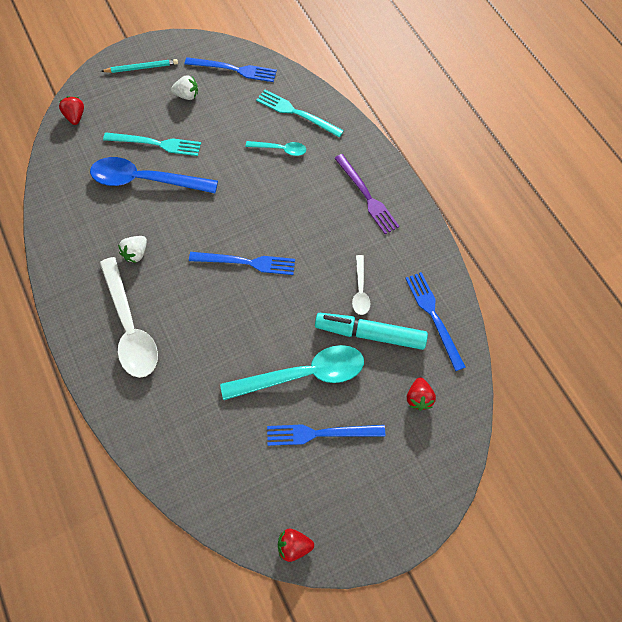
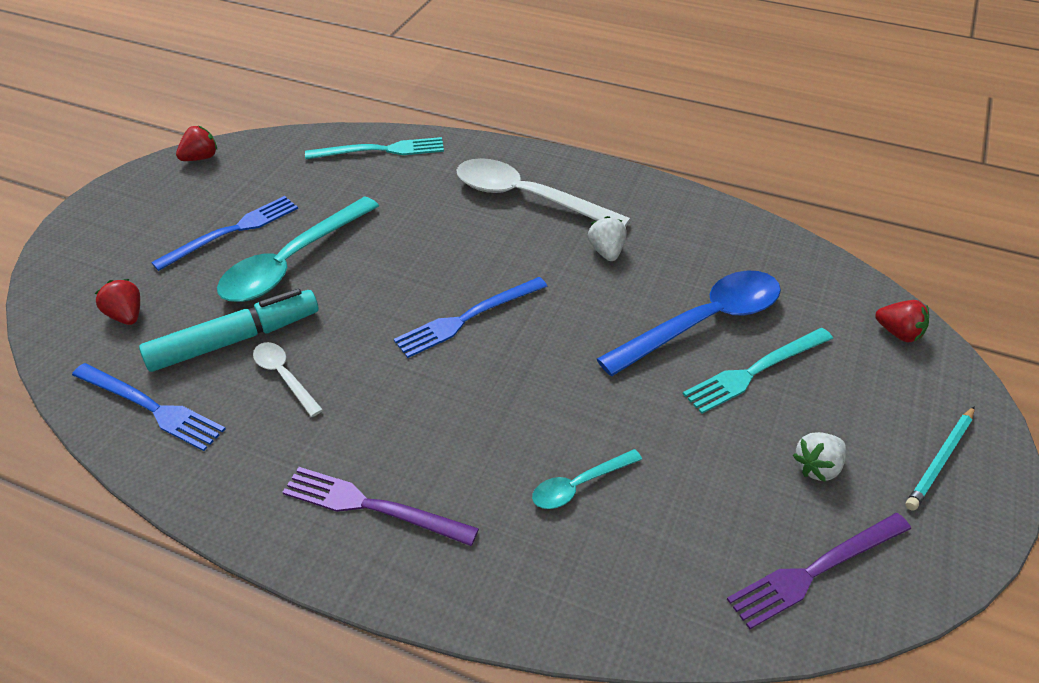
camera: 140 degrees right, 20 degrees down
blue fork [185,57,277,82] -> purple fork [727,513,911,629]
turquoise fork [256,90,344,137] -> turquoise fork moved to [305,137,444,159]

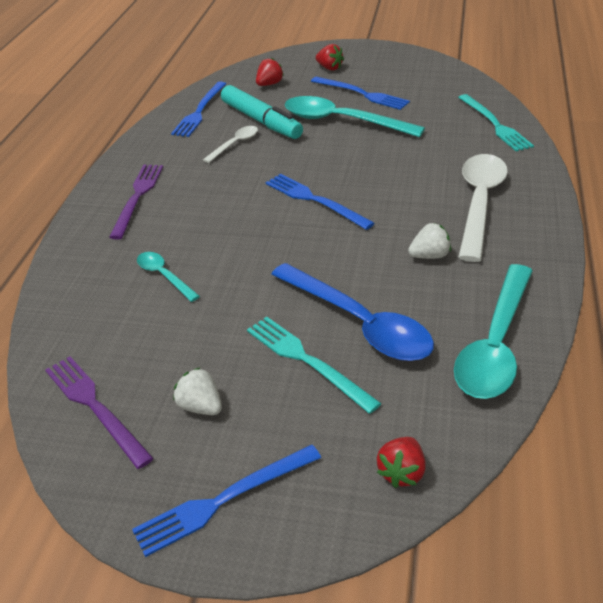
camera: 80 degrees right, 5 degrees down
red strawberry [176,126,217,161] -> red strawberry moved to [316,44,344,71]
turquoise pencil [906,406,975,511] -> blue fork [132,445,321,557]
none -> turquoise spoon [454,264,533,399]

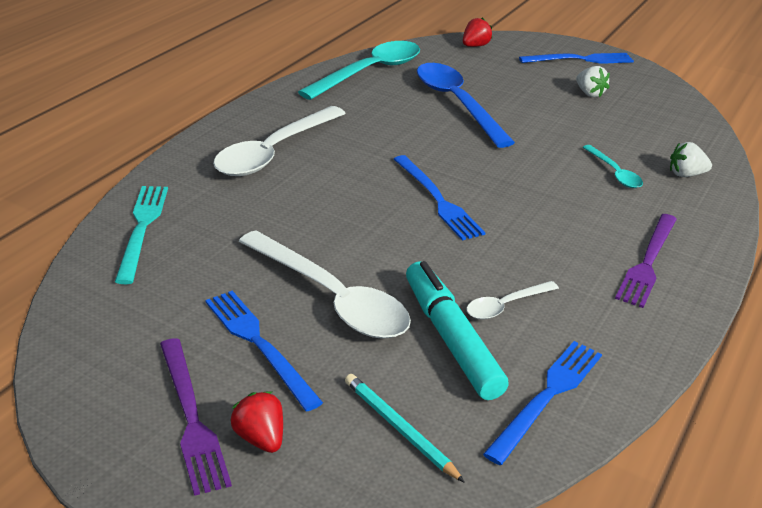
camera: 165 degrees left, 5 degrees down
purple fork [45,356,154,469] -> purple fork moved to [160,338,232,496]
turquoise fork [247,317,381,414] -> none
red strawberry [256,58,284,86] -> turquoise pencil [345,374,465,483]
turquoise spoon [285,96,425,137] -> white spoon [238,230,411,339]
white strawberry [408,223,451,259] -> white strawberry moved to [670,142,712,177]

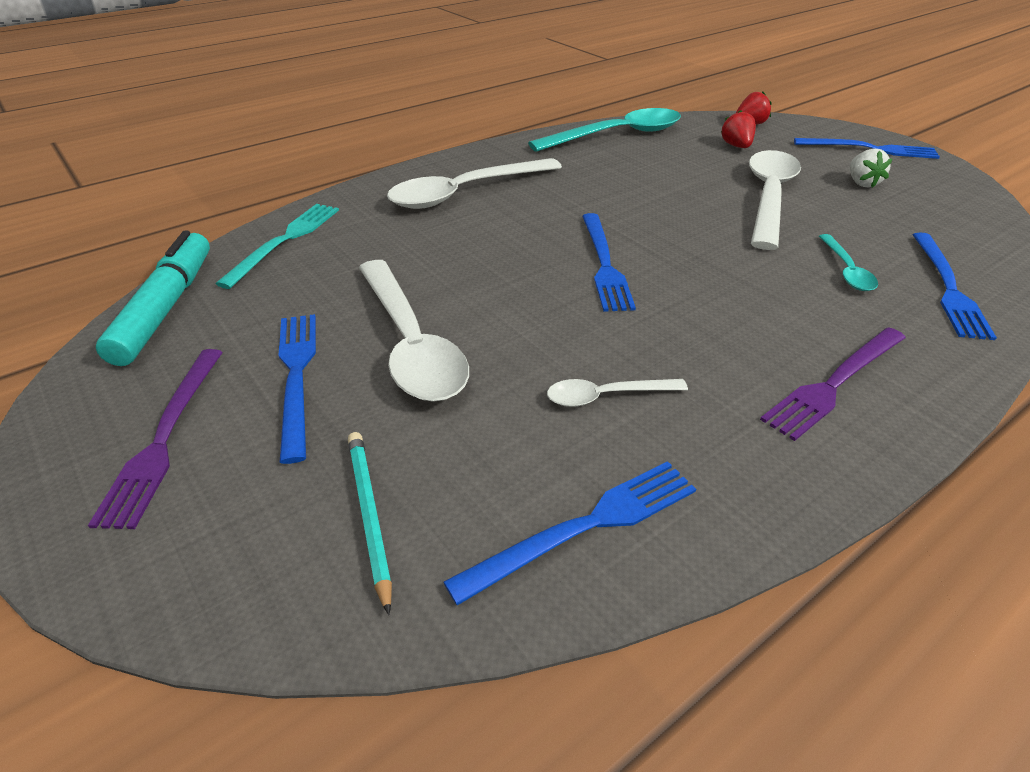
camera: 25 degrees right, 5 degrees up
red strawberry [230,392,283,453] -> red strawberry moved to [721,110,756,148]
turquoise marker [406,261,509,400] -> turquoise marker moved to [96,231,210,366]
blue spoon [417,63,515,148] -> none
white strawberry [670,142,712,177] -> blue fork [913,232,997,340]
none -> white spoon [749,150,801,250]

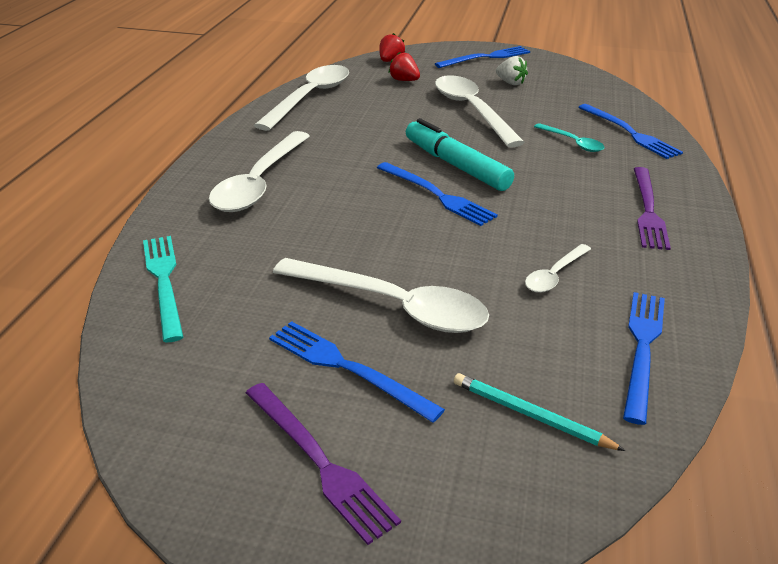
camera: 40 degrees left, 5 degrees down
turquoise marker [96,231,210,366] -> turquoise marker moved to [406,118,514,191]
turquoise spoon [528,108,681,152] -> white spoon [254,65,349,131]

